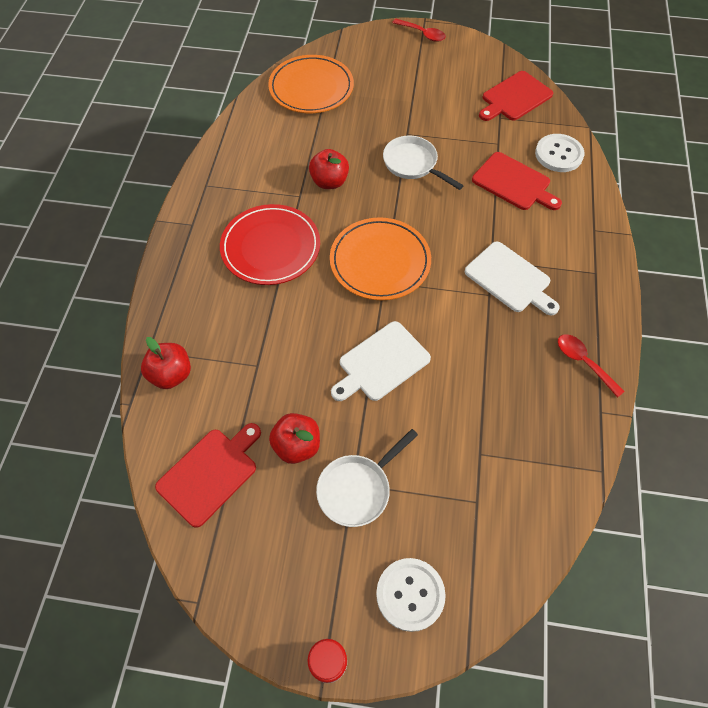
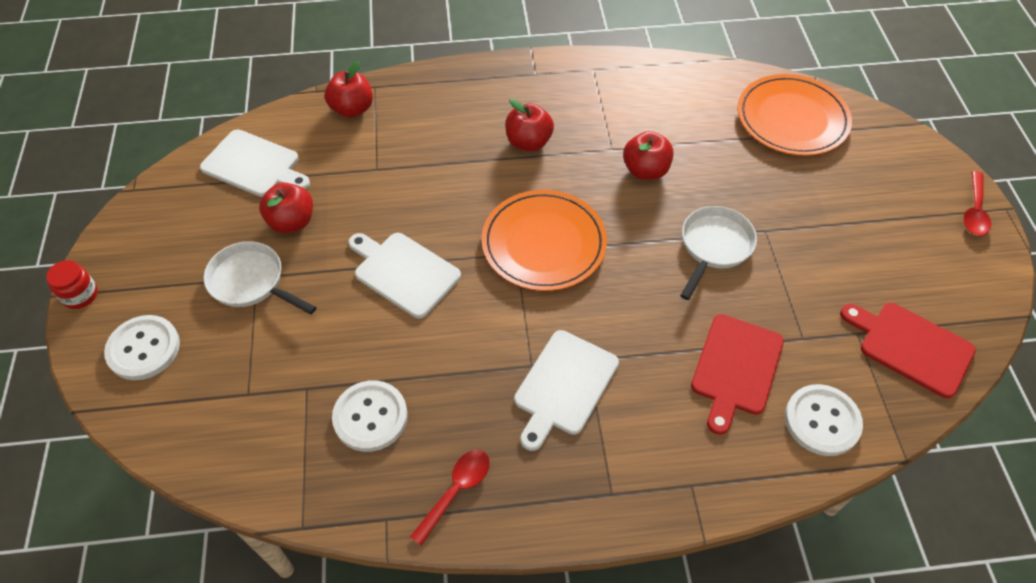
camera: 75 degrees right, 5 degrees down
red cutting board [155,423,261,528] -> white cutting board [200,129,310,197]
red plate [220,204,320,285] -> red apple [505,98,554,151]
none -> white button [332,380,408,452]

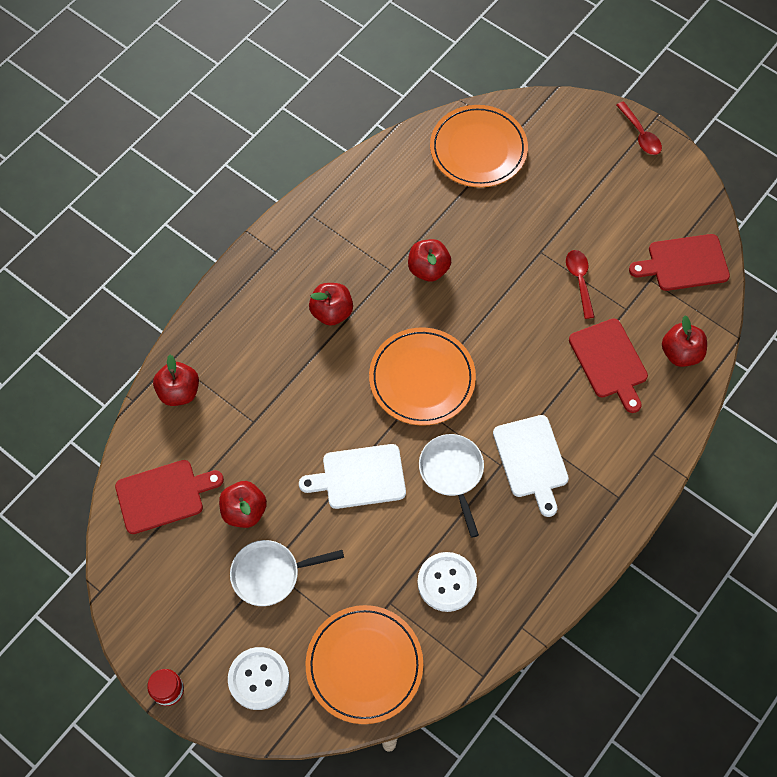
camera: 45 degrees left, 10 degrees up
white cutting board [200,129,310,197] -> red cutting board [115,460,224,534]
red spoon [410,450,490,546] -> red spoon moved to [566,250,594,319]
white pan [680,206,757,300] -> white pan moved to [419,434,484,538]
white button [785,384,863,456] -> red apple [662,316,707,367]
none -> orange plate [306,605,423,724]

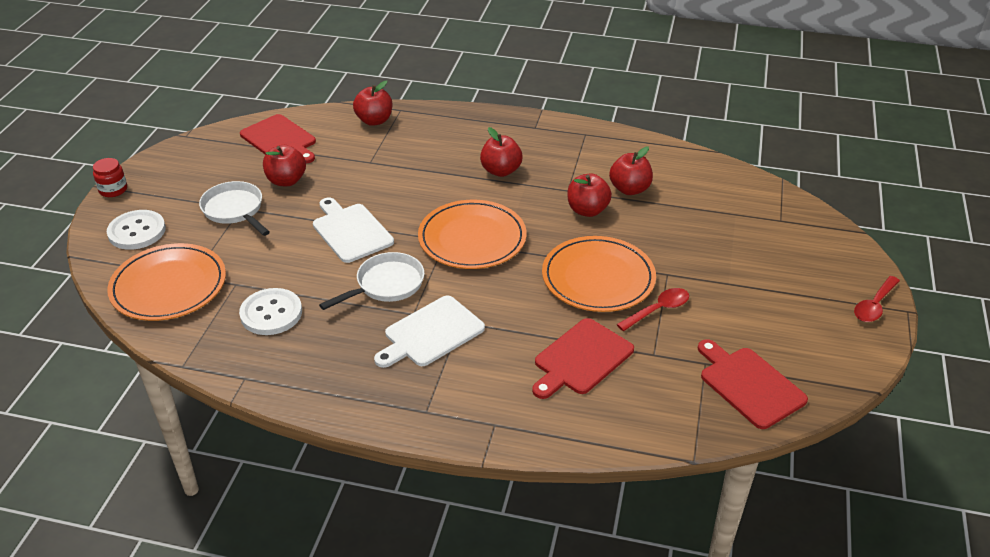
camera: 65 degrees right, 25 degrees down
orange plate [430,105,528,188] -> orange plate moved to [542,236,656,312]
red apple [662,316,707,367] -> red apple moved to [609,147,653,195]

